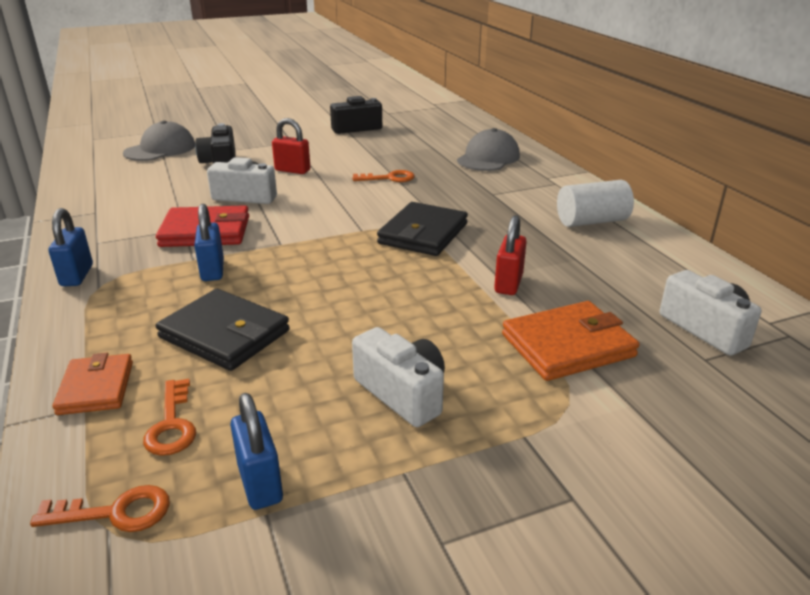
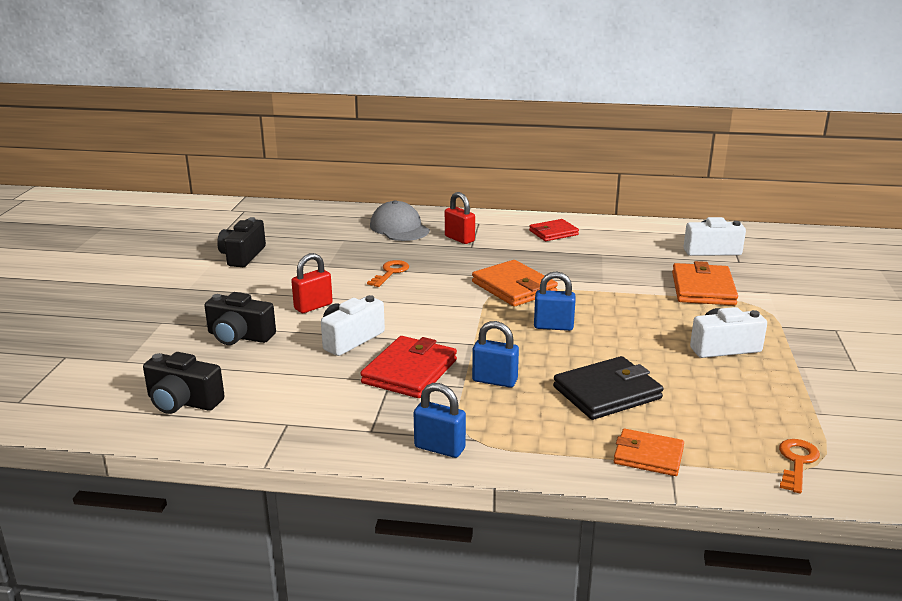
camera: 60 degrees left, 5 degrees down
grey cap [123,120,195,161] -> none
orange key [143,379,196,456] -> none
blue padlock [230,393,283,510] -> blue padlock moved to [534,272,576,331]
black wallet [377,202,468,256] -> orange wallet [472,260,558,307]
red padlock [494,215,527,295] -> red padlock moved to [445,192,475,244]
white cylinder [557,180,634,227] -> red wallet [529,219,579,241]
none -> black camera [143,352,225,414]

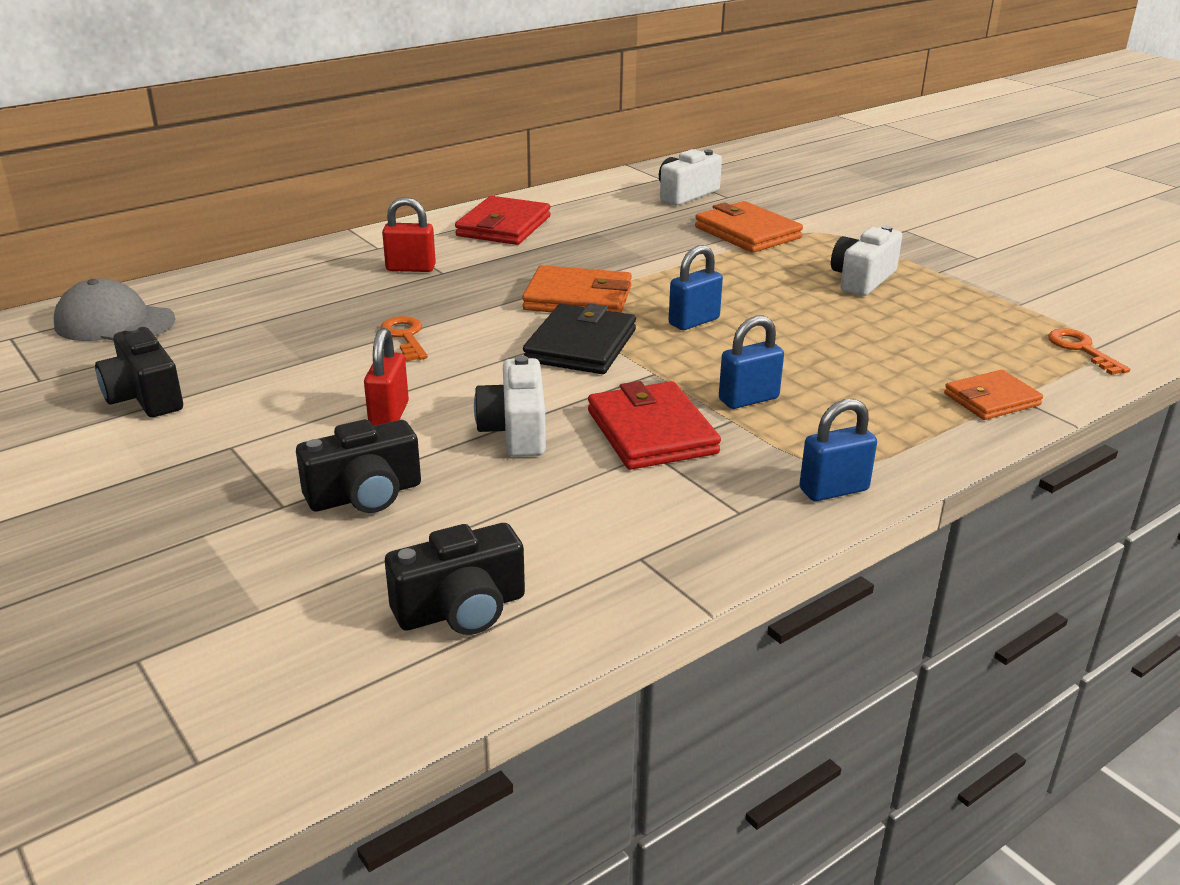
camera: 45 degrees left, 5 degrees up
grey cap [370,200,430,241] -> grey cap moved to [54,278,175,341]
red wallet [529,219,579,241] -> red wallet [455,196,551,245], size x1.54
black wallet [553,356,664,420] -> black wallet moved to [523,303,636,374]

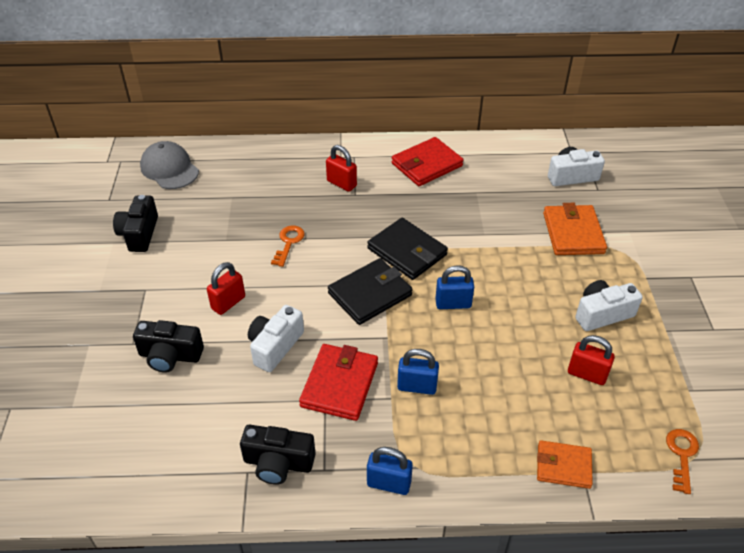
camera: 35 degrees right, 15 degrees up
black camera [385,523,525,635] -> black camera moved to [240,425,316,485]
orange wallet [522,265,632,313] -> black wallet [367,218,448,280]
none -> red padlock [568,335,615,385]

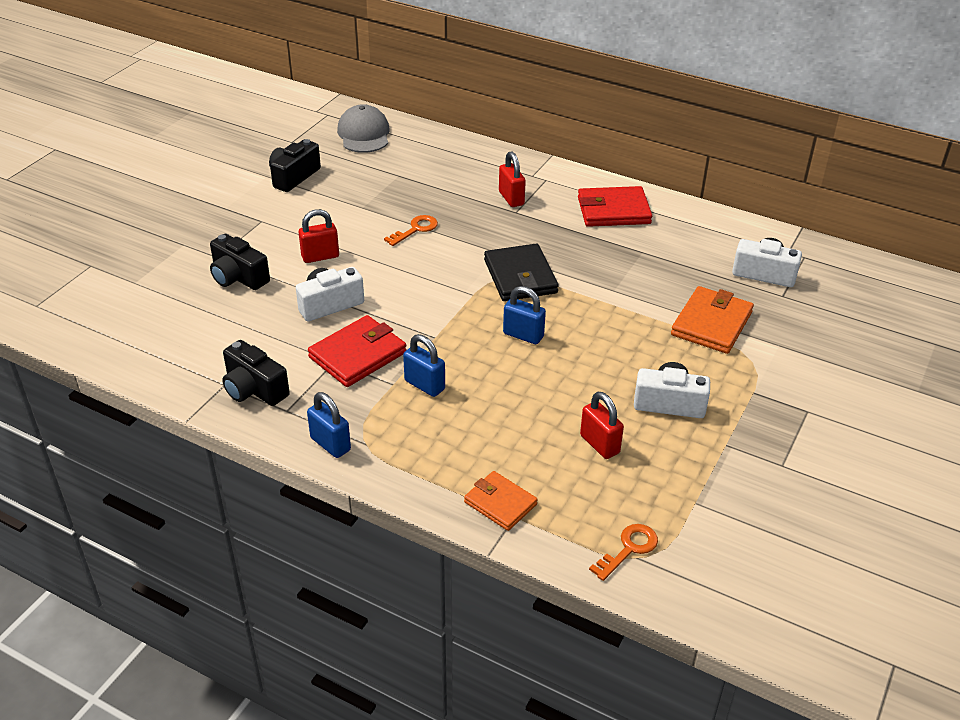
camera: 30 degrees right, 5 degrees down
black wallet [328,258,413,325] -> none

